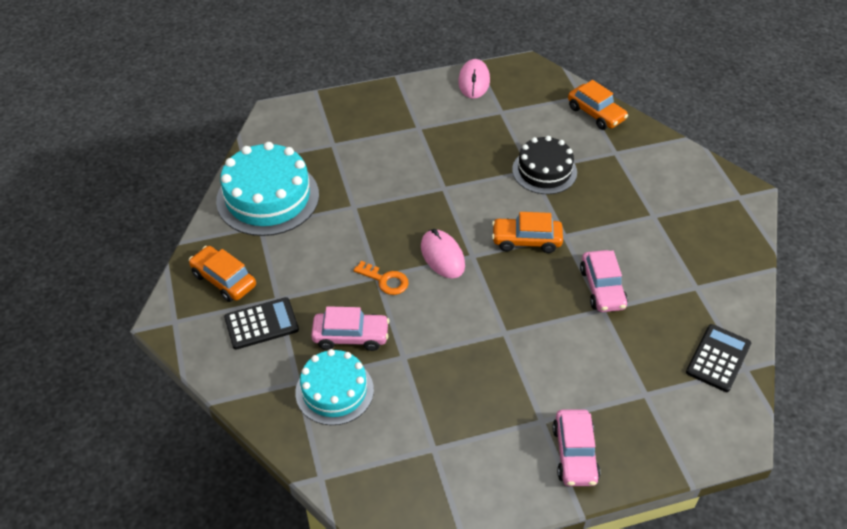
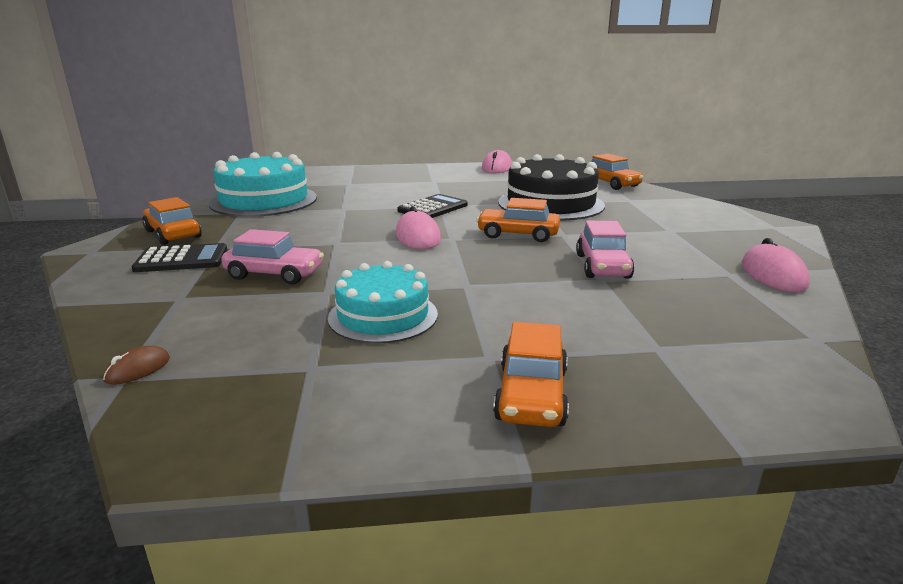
camera: 10 degrees right, 25 degrees down
turquoise cake [295,349,374,425] -> turquoise cake moved to [328,261,438,344]
orange key [353,261,409,295] -> none
black cake [512,136,577,194] -> black cake [498,154,605,220], size x1.54
pink car [552,409,600,486] -> orange car [493,322,569,427]
black calculator [686,324,751,392] -> black calculator moved to [397,194,468,218]
none -> brown mouse [103,346,170,385]
none -> pink mouse [742,238,810,292]

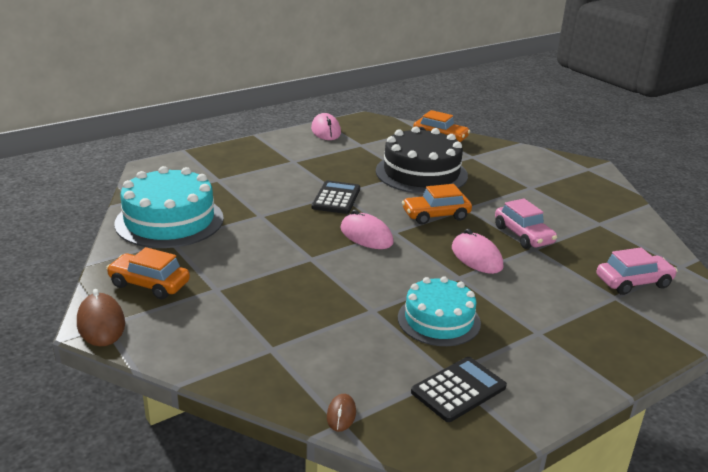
camera: 30 degrees left, 5 degrees up
black calculator [131,243,227,272] -> black calculator moved to [411,357,507,422]
pink car [221,229,324,285] -> pink car moved to [596,247,677,295]
orange car [493,322,569,427] -> none
pink mouse [742,238,810,292] -> pink mouse moved to [452,229,503,274]
none -> brown mouse [77,289,125,346]

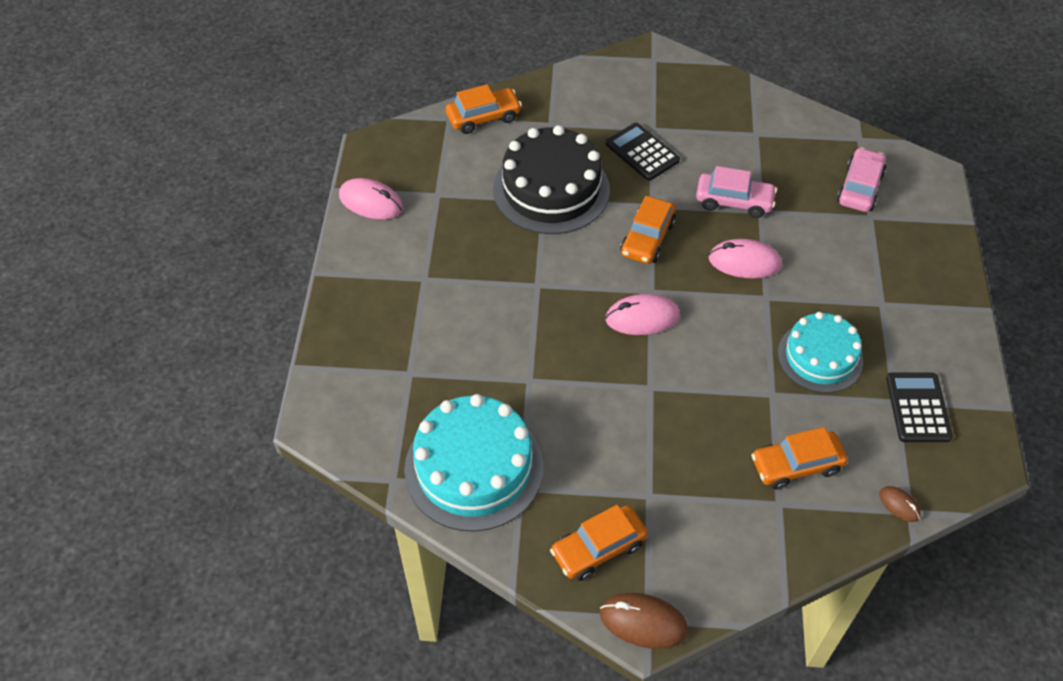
camera: 50 degrees left, 25 degrees up
black calculator [311,180,360,214] -> black calculator moved to [606,123,680,181]
none -> orange car [751,427,848,490]

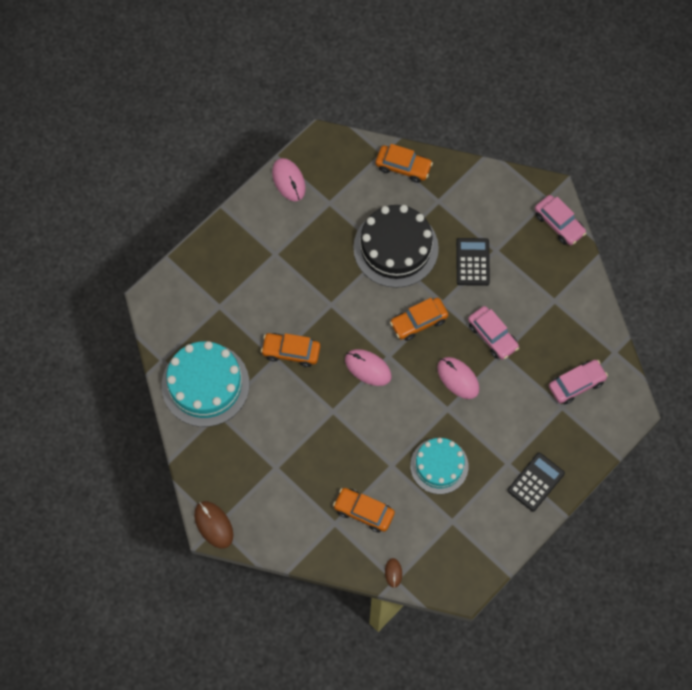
camera: 40 degrees right, 15 degrees up
orange car [550,505,648,581] -> orange car moved to [261,333,320,367]
black calculator [886,373,953,442] -> black calculator moved to [507,453,565,512]
none -> pink car [535,195,587,245]

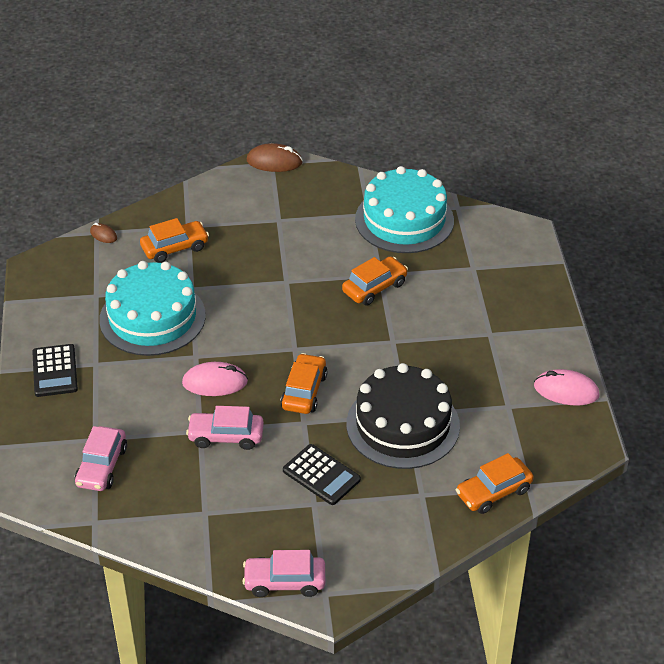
camera: 130 degrees right, 25 degrees down
pink mouse [345,349,392,386] -> none
turquoise cake [410,438,469,494] -> turquoise cake [99,261,206,356], size x1.54

